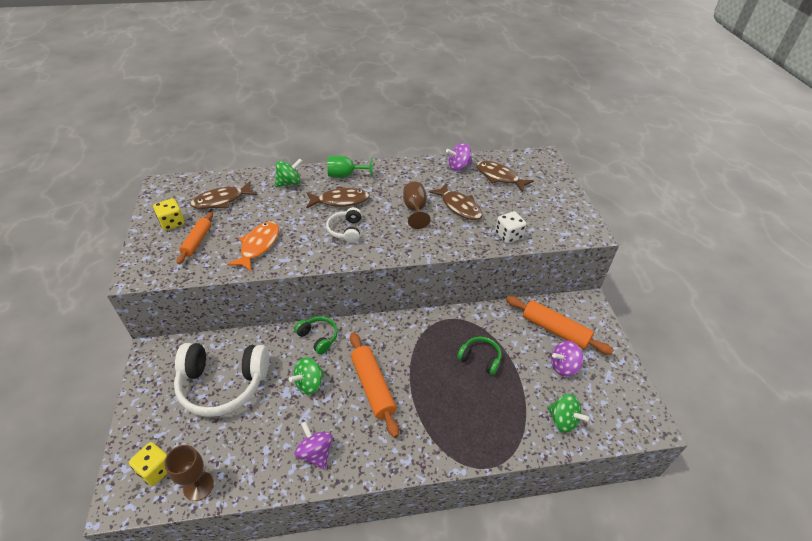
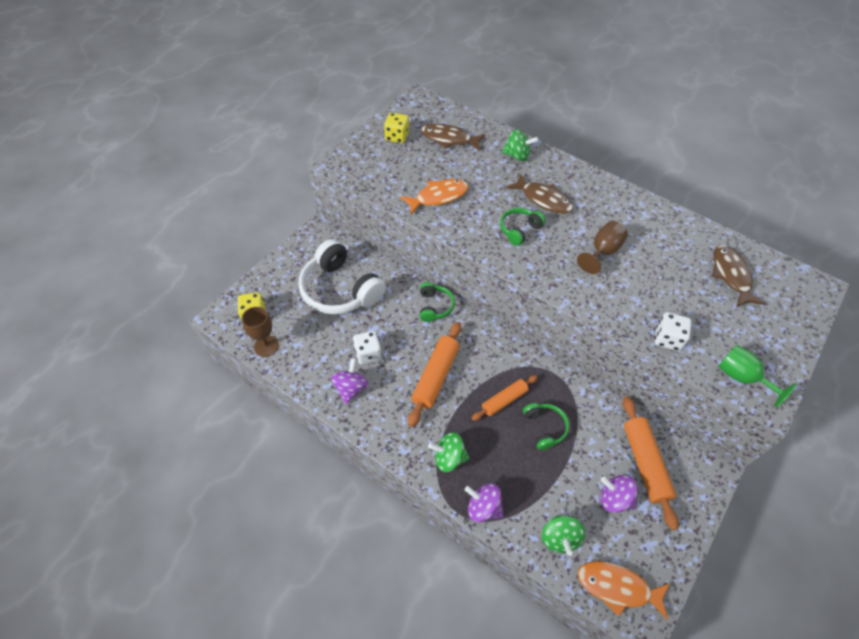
camera: 45 degrees right, 10 degrees up
orange rolling pin [177,212,213,264] -> orange rolling pin moved to [472,375,538,421]
green spinning top [289,357,325,395] -> green spinning top moved to [428,432,470,472]
white headphones [326,207,361,243] -> green headphones [500,208,546,246]
green goblet [327,155,373,178] -> green goblet moved to [718,345,796,407]
brown fish [429,184,483,220] -> none
purple spinning top [446,143,473,171] -> purple spinning top moved to [465,483,503,522]
none -> white dice [353,331,382,365]
none -> orange fish [577,561,670,620]

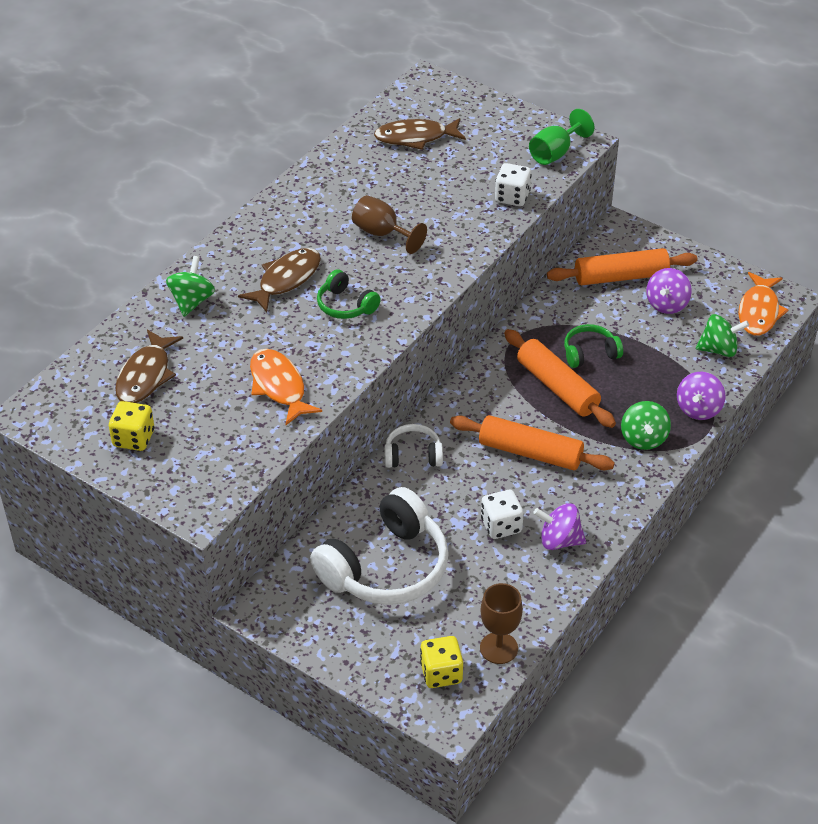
camera: 90 degrees left, 10 degrees down
green headphones [420,282,455,322] -> white headphones [384,424,443,468]
orange rolling pin [472,375,538,421] -> orange rolling pin [504,329,616,428], size x1.55

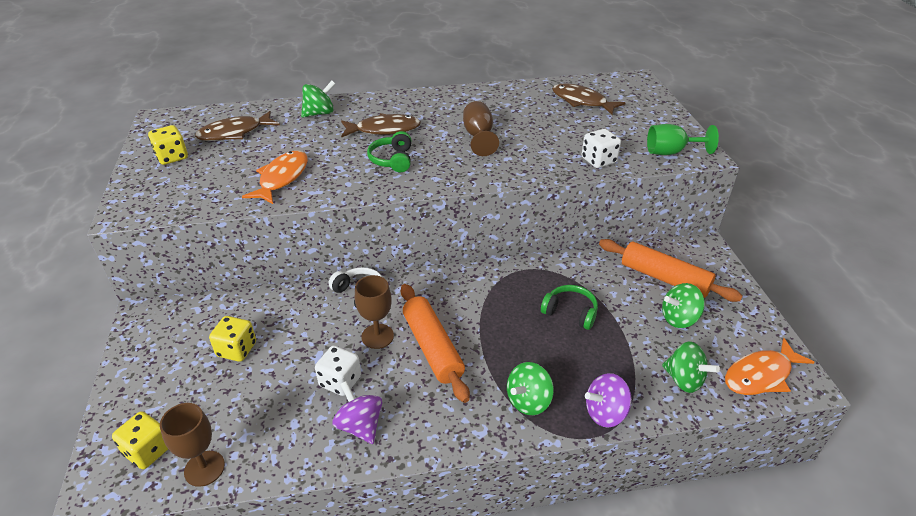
camera: 45 degrees right, 5 degrees down
white headphones [310,487,449,605] -> yellow dice [209,316,256,362]
orange rolling pin [504,329,616,428] -> none
purple spinning top [646,268,692,314] -> green spinning top [662,283,705,328]
none -> brown goblet [355,275,394,349]

